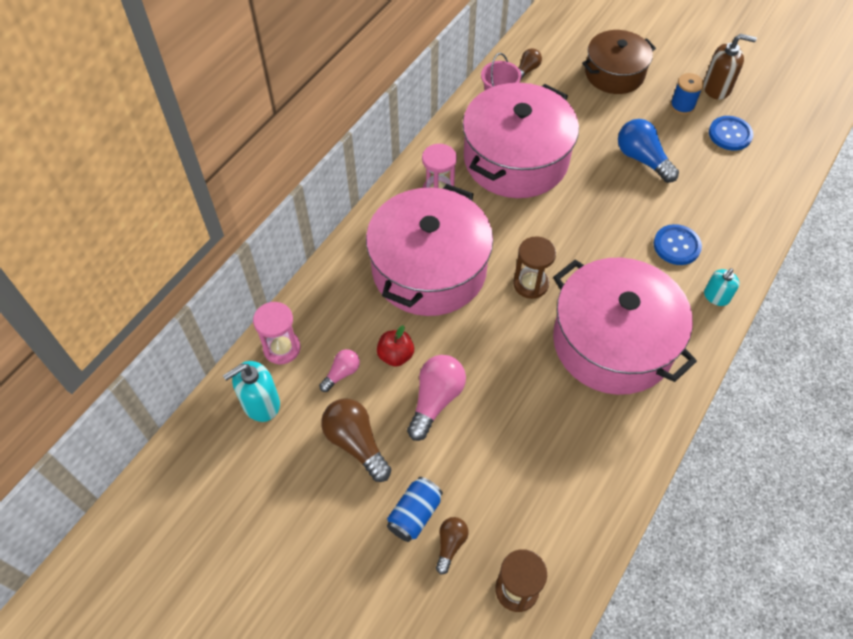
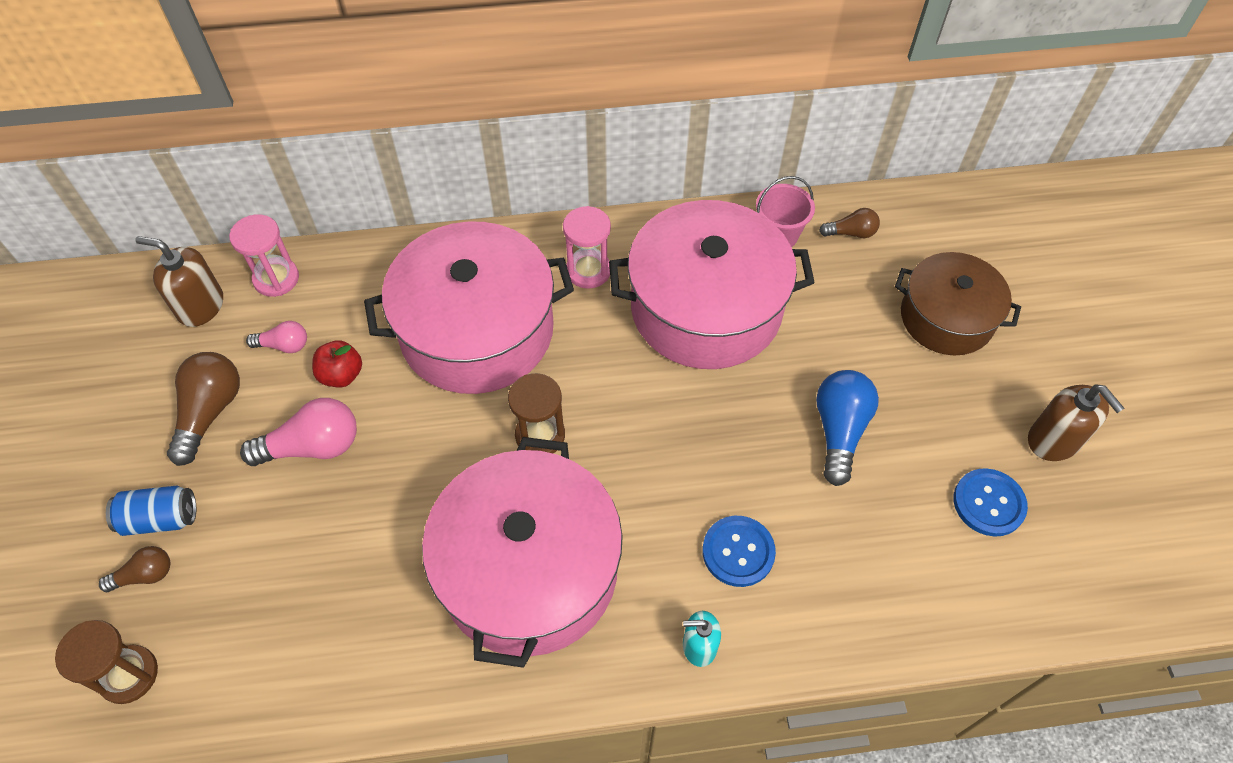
camera: 50 degrees right, 0 degrees up
turquoise soap dispenser [223,361,280,422] -> brown soap dispenser [135,236,223,327]
blue spool [670,73,704,115] -> none

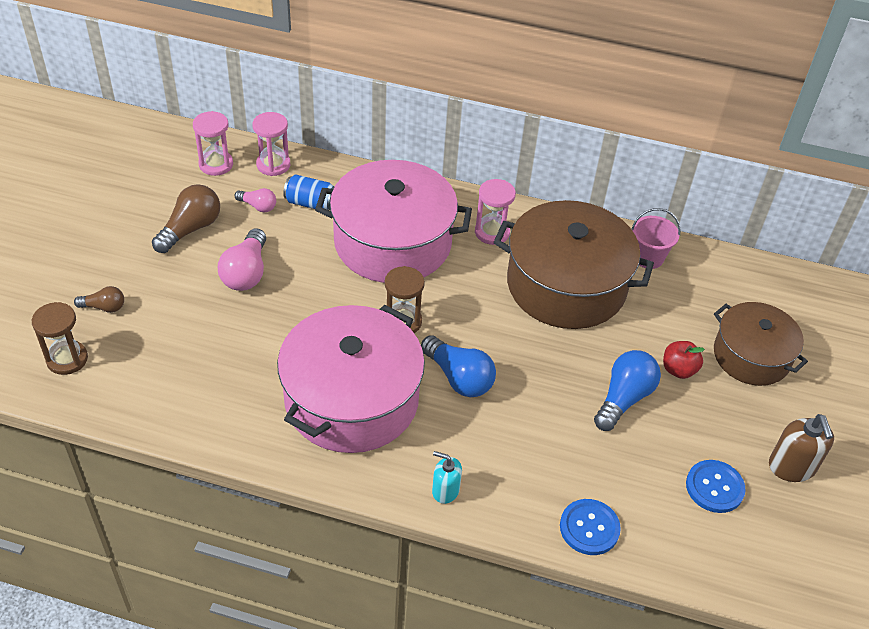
camera: 20 degrees right, 10 degrees down
blue can [106,486,196,536] -> blue can moved to [283,174,335,210]
brown soap dispenser [135,236,223,327] -> pink hourglass [193,111,233,176]
pink light bulb [240,398,357,466] -> pink light bulb turned 90 degrees clockwise [218,228,266,291]
red apple [312,340,362,387] -> red apple moved to [663,341,705,379]
pink pot [609,200,815,369] -> brown pot [494,200,654,329]
blue button [702,516,776,587] -> blue button moved to [560,499,621,555]
brown light bulb [819,208,880,238] -> none
none -> blue light bulb [421,335,496,397]

